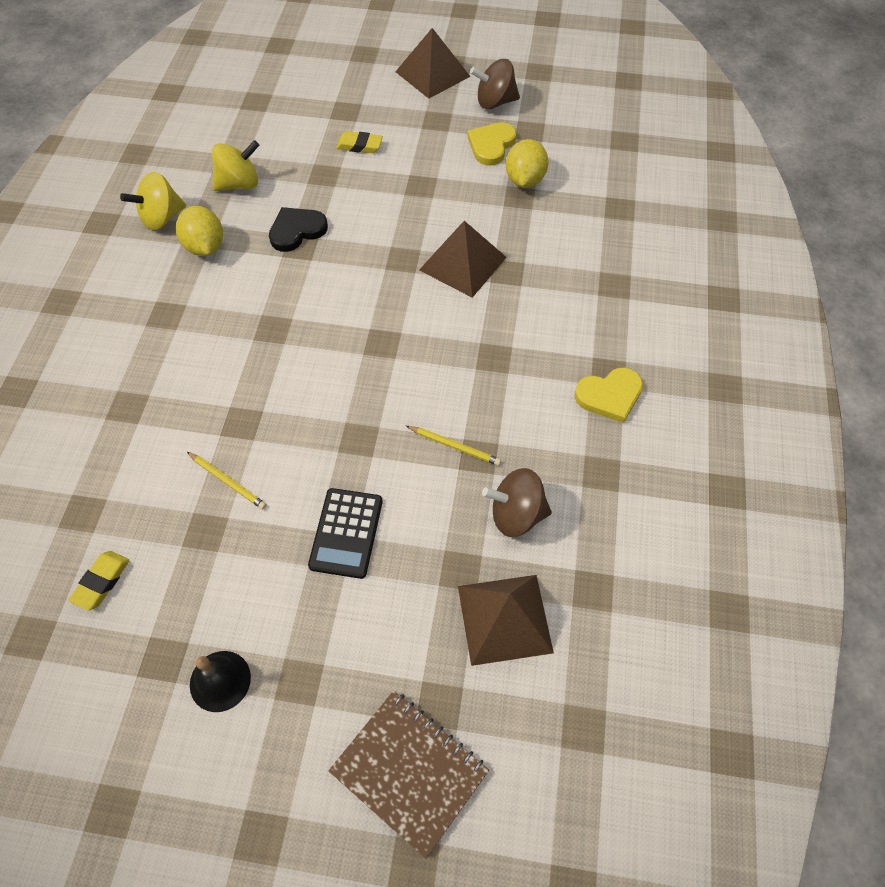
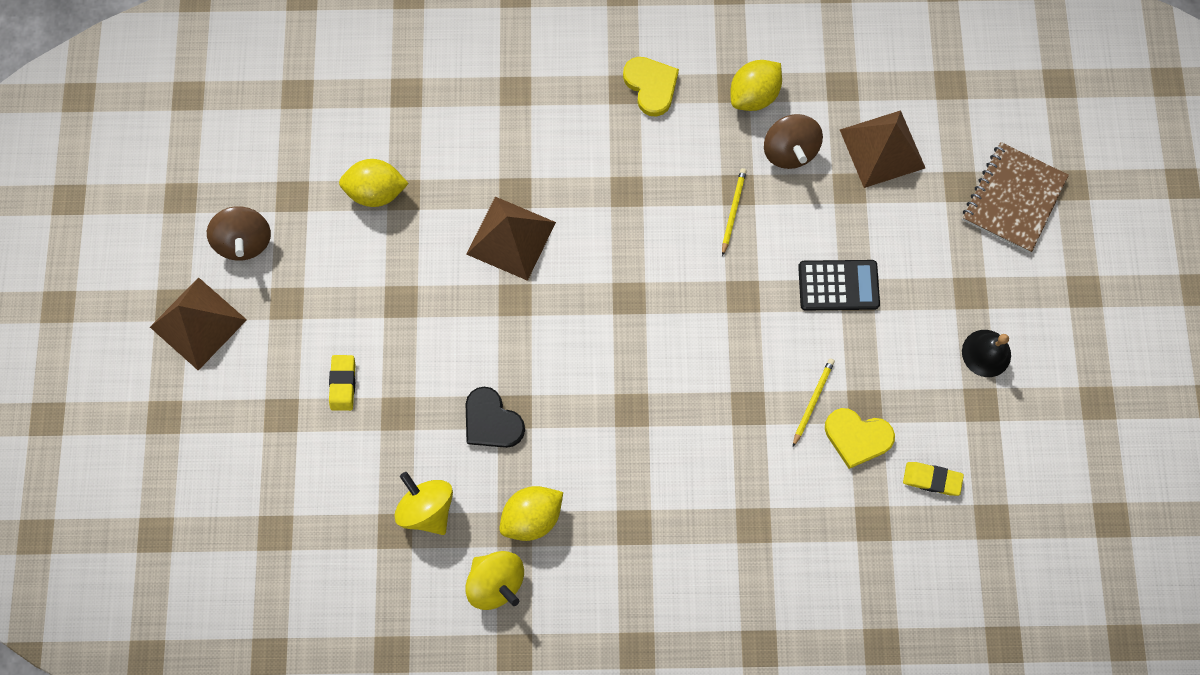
camera: 100 degrees left, 15 degrees up
yellow heart [467,122,517,166] -> yellow heart moved to [825,408,895,469]
none -> yellow lemon [730,60,782,111]

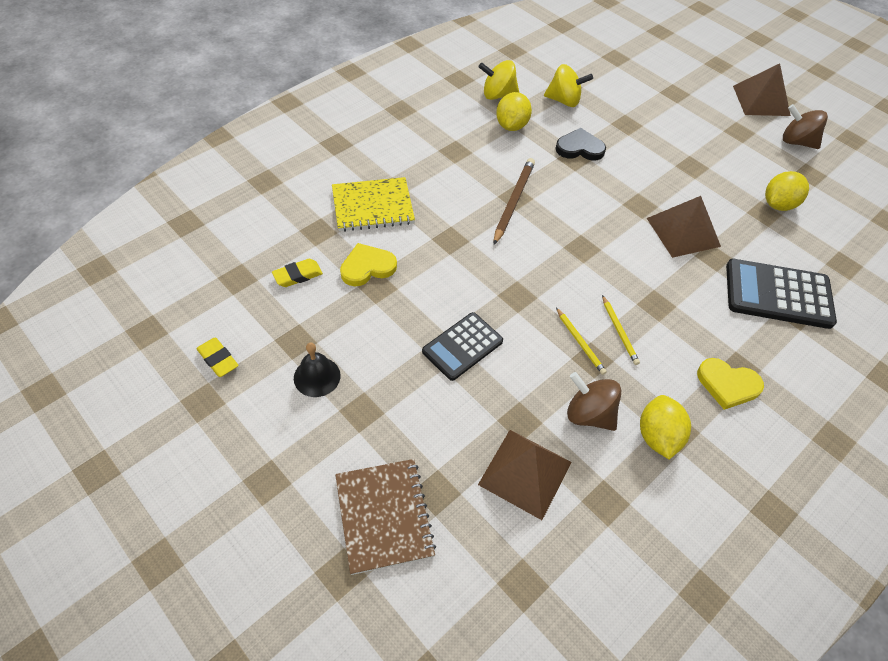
camera: 135 degrees right, 20 degrees down
yellow eraser [329,355,356,411] -> yellow eraser moved to [196,337,239,377]
yellow pencil [793,359,835,447] -> yellow pencil moved to [602,295,640,365]
none -> yellow notebook [332,177,415,232]
none -> brown pencil [494,158,535,245]
none -> black calculator [726,259,837,329]

